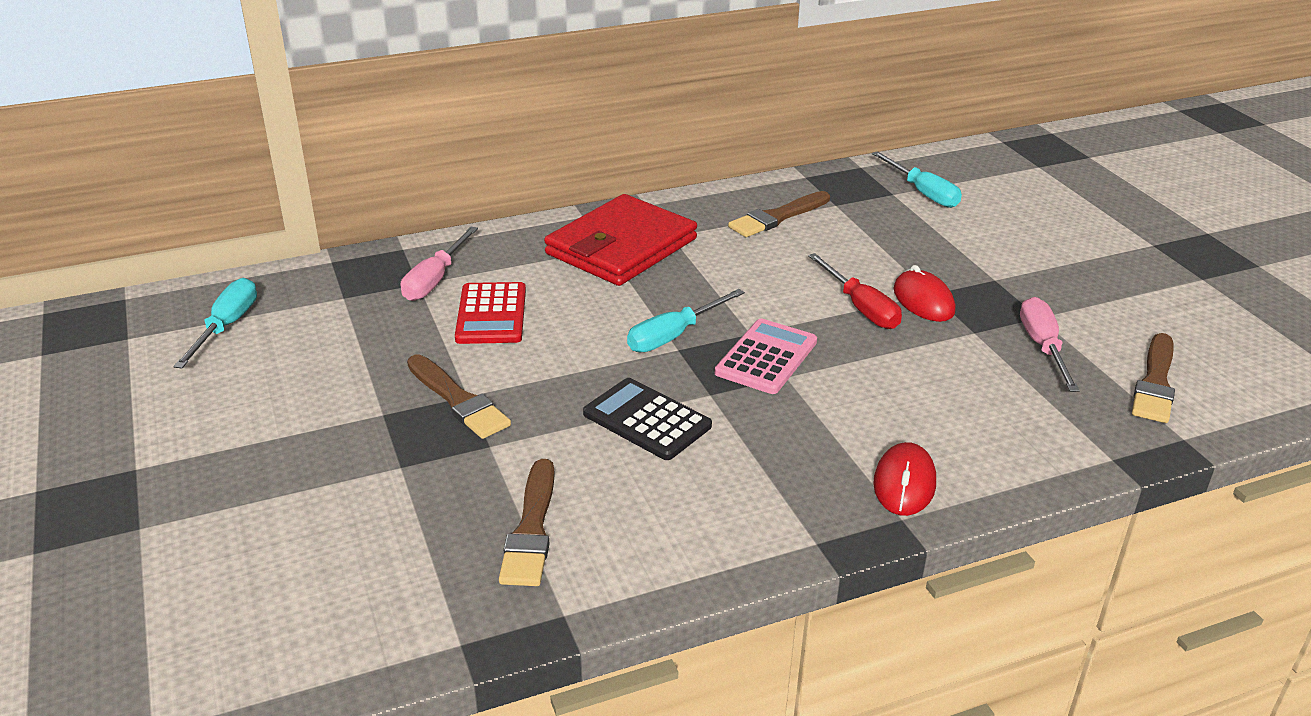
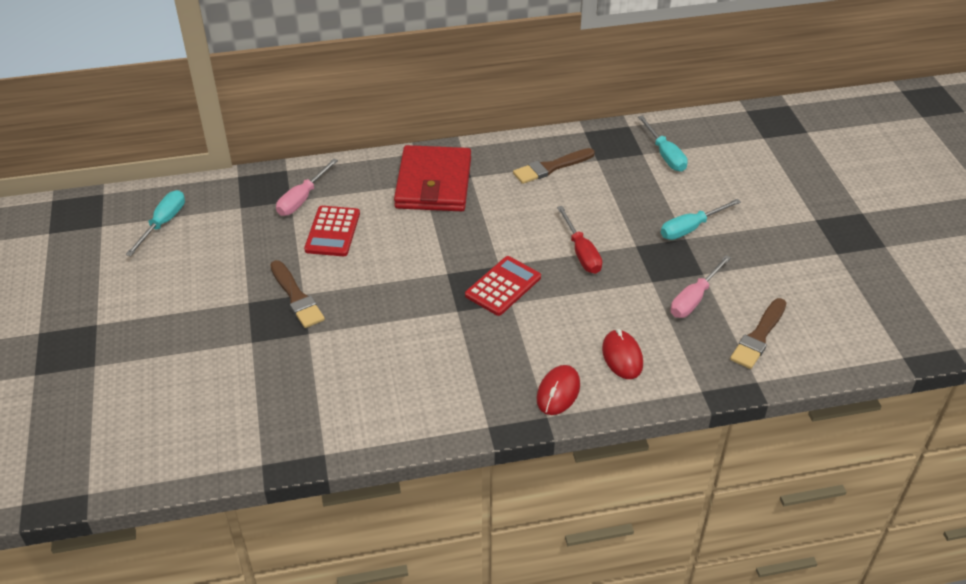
camera: 10 degrees right, 10 degrees up
brown brush [499,459,555,586] -> none
red wallet [544,194,697,286] -> red wallet turned 45 degrees counterclockwise [394,145,471,211]
black calculator [583,378,712,460] -> none
turquoise screwdriver [627,289,745,352] -> turquoise screwdriver moved to [661,199,741,240]
pink calculator [715,319,817,394] -> red calculator [465,256,541,316]
red mouse [893,265,955,322] -> red mouse moved to [602,329,643,379]
pink screwdriver [1020,297,1080,392] -> pink screwdriver turned 150 degrees counterclockwise [671,255,731,318]

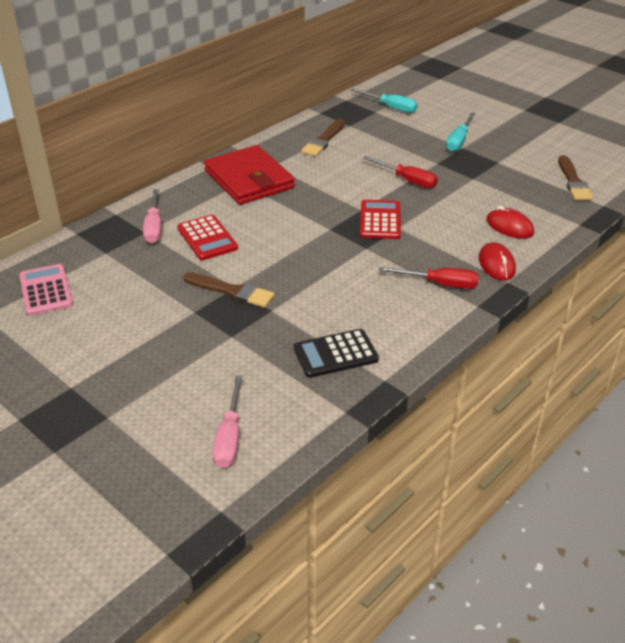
camera: 35 degrees left, 5 degrees down
turquoise screwdriver [126,190,185,256] -> pink calculator [19,264,73,316]
pink screwdriver [671,255,731,318] -> pink screwdriver moved to [213,375,242,468]
none -> black calculator [294,329,379,378]
none -> red screwdriver [379,267,479,289]

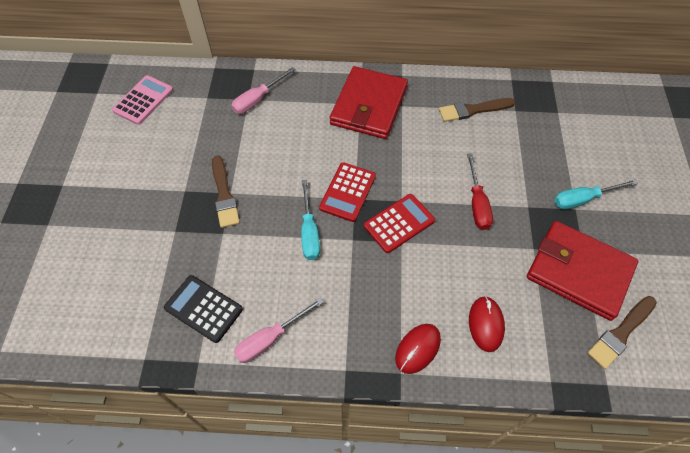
camera: 50 degrees right, 20 degrees up
red calculator [177,215,238,260] -> red calculator moved to [319,162,376,222]
pink screwdriver [213,375,242,468] -> pink screwdriver moved to [234,298,324,363]
turquoise screwdriver [351,89,418,113] -> turquoise screwdriver moved to [301,180,320,260]
red screwdriver [379,267,479,289] -> none
none -> red wallet [527,221,638,321]

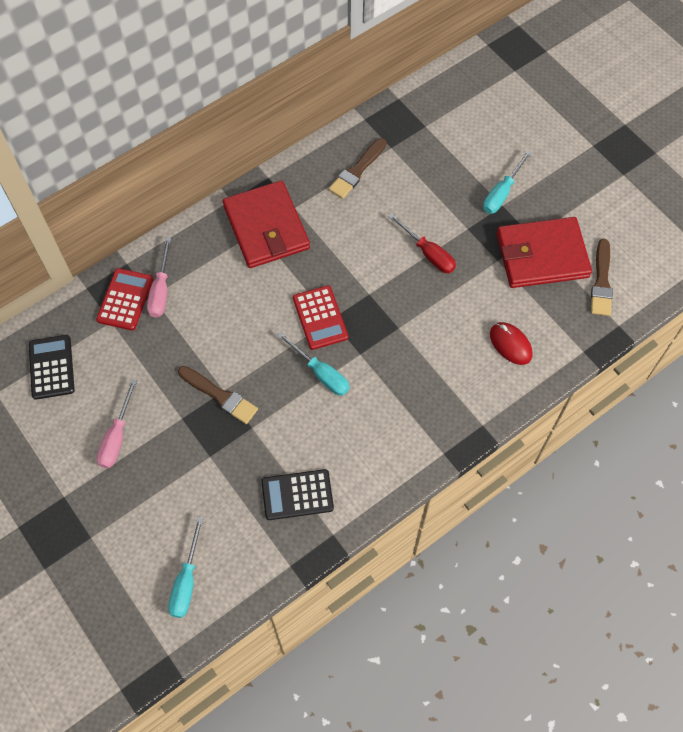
camera: 40 degrees left, 5 degrees up
pink calculator [112,75,173,125] -> black calculator [29,335,75,400]
pink screwdriver [234,298,324,363] -> pink screwdriver moved to [96,379,137,468]
red calculator [364,194,435,253] -> red calculator moved to [96,268,153,330]
red mouse [395,324,441,374] -> none
none -> turquoise screwdriver [168,517,204,618]

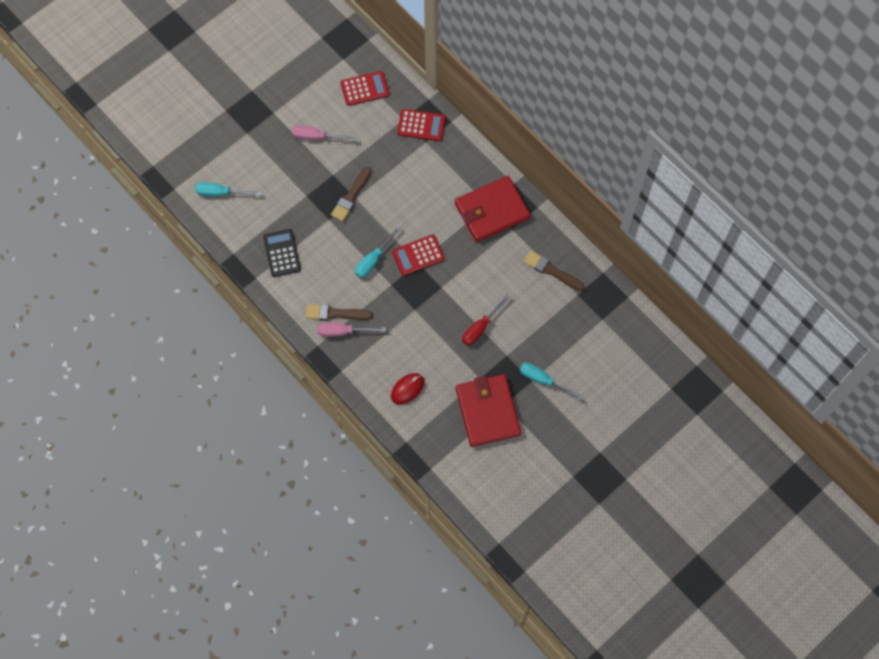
camera: 85 degrees right, 5 degrees up
black calculator [29,335,75,400] -> red calculator [340,71,389,106]
pink screwdriver [147,237,171,318] -> pink screwdriver moved to [318,322,386,336]
brown brush [591,239,613,316] -> brown brush moved to [306,304,373,320]

